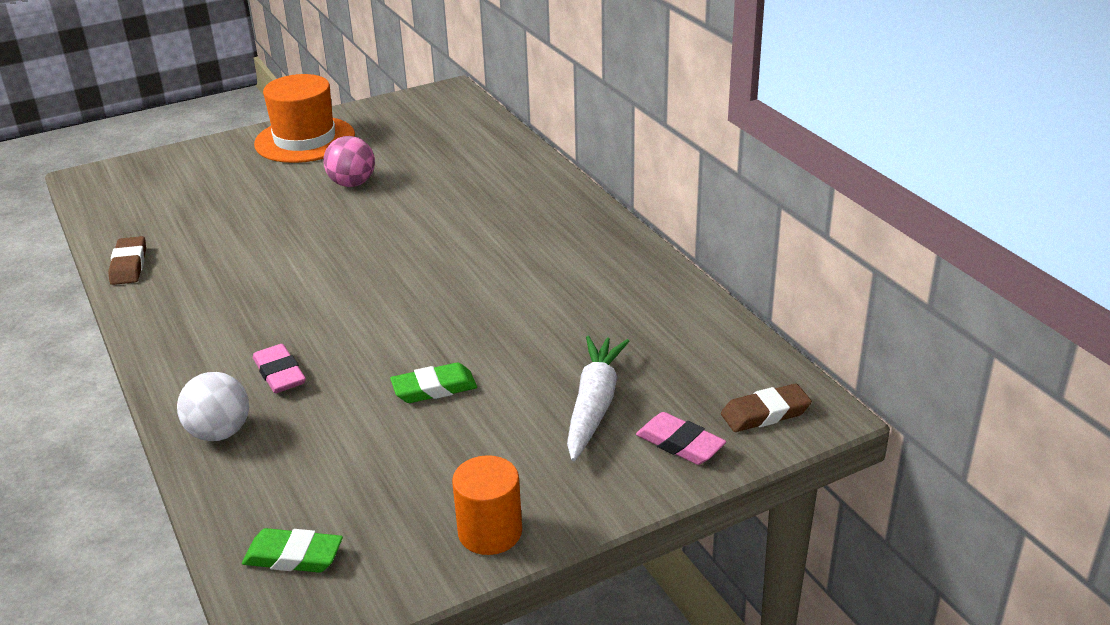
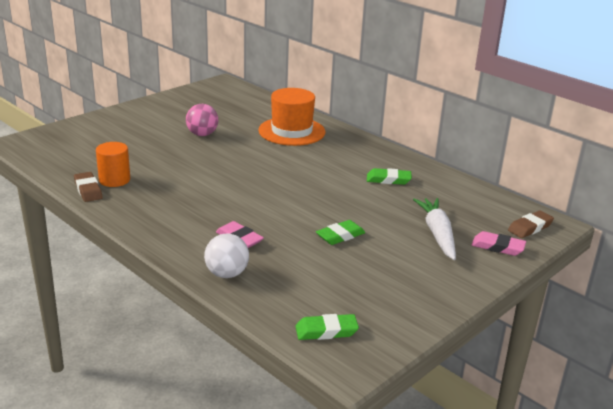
camera: 20 degrees left, 5 degrees down
orange hat [254,74,355,163] -> orange hat moved to [258,88,325,146]
orange cylinder [452,455,522,555] -> orange cylinder moved to [96,142,130,187]
none -> green eraser [367,168,412,185]

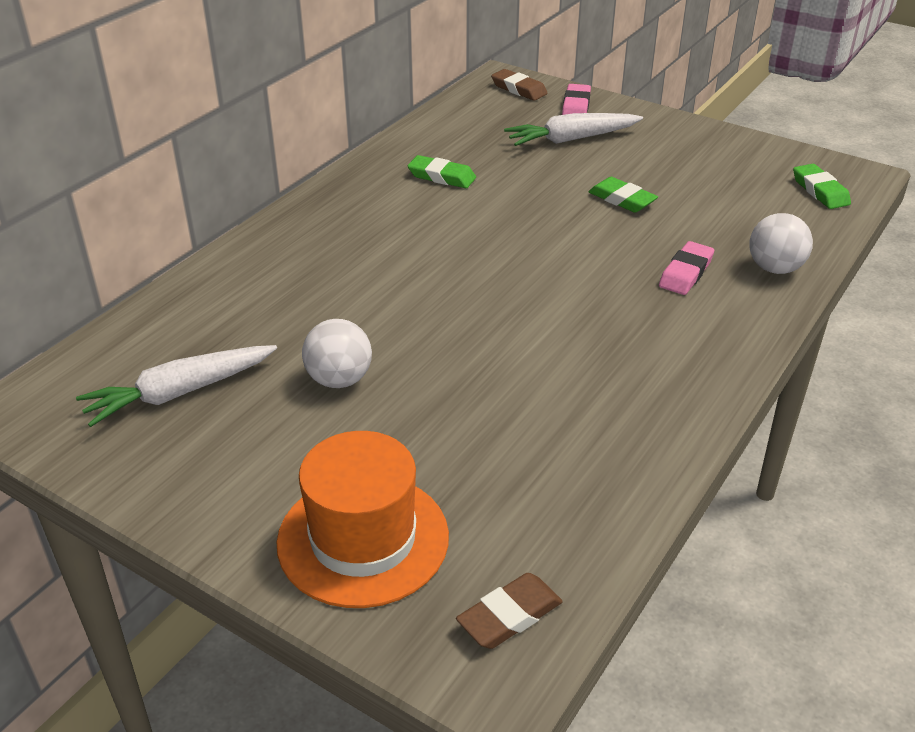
camera: 100 degrees left, 10 degrees up
brown eraser [74,172,103,202] -> brown eraser moved to [456,573,563,649]
orange cylinder [96,142,130,187] -> none
pink ball [186,104,218,136] -> white ball [302,319,372,388]
orange hat [258,88,325,146] -> orange hat moved to [276,431,449,608]
green eraser [367,168,412,185] -> green eraser turned 60 degrees counterclockwise [408,155,476,188]
none -> white carrot [76,345,277,427]

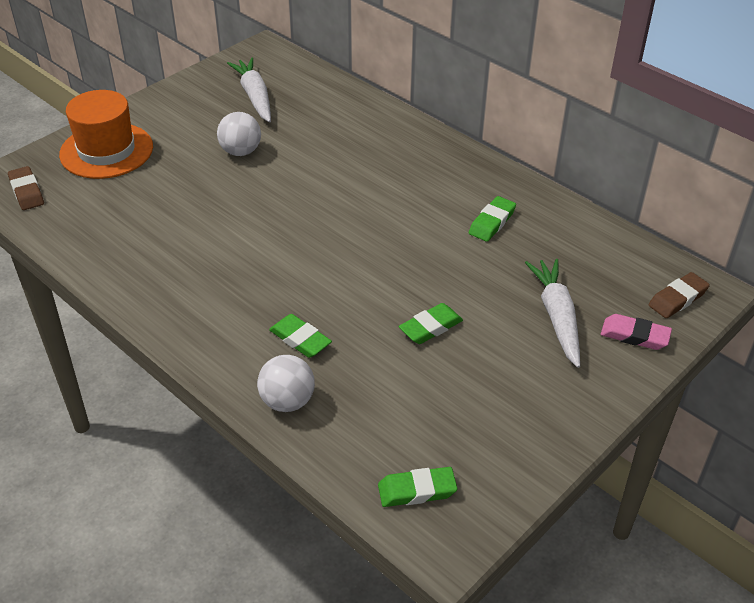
camera: 100 degrees right, 5 degrees up
pink eraser [659,241,714,295] -> green eraser [269,314,332,358]

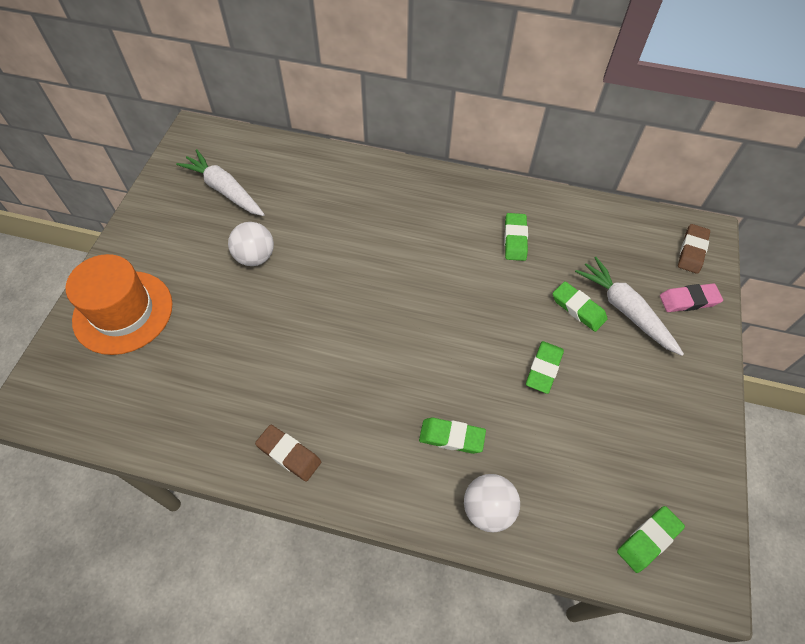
camera: 30 degrees left, 15 degrees up
brown eraser [8,166,44,210] -> brown eraser moved to [255,425,321,481]
none -> green eraser [552,281,608,332]

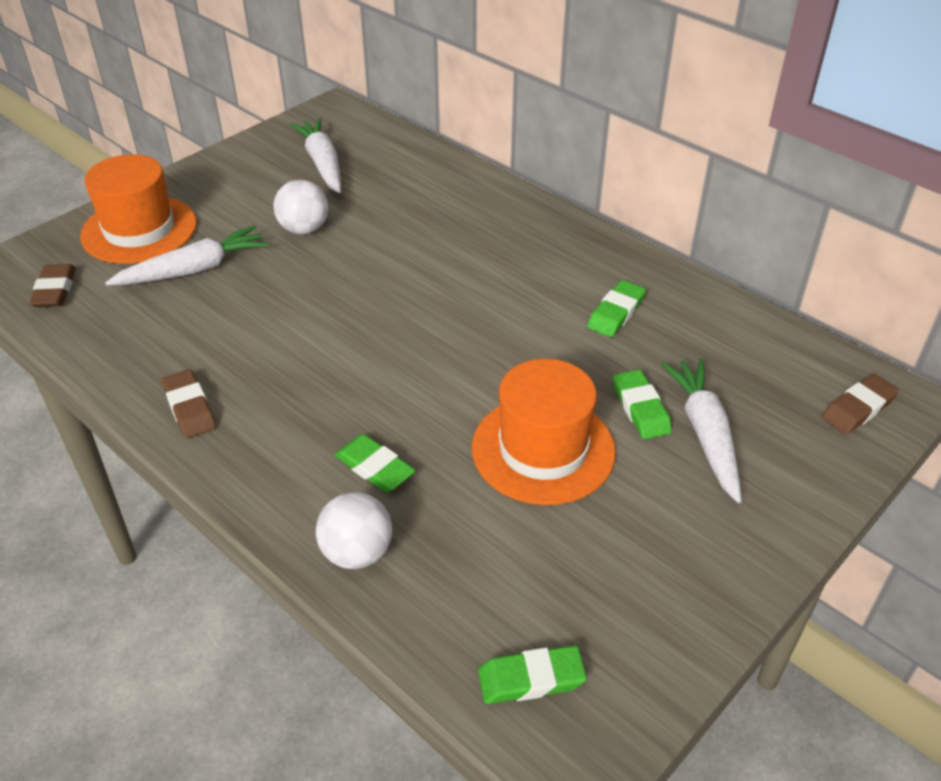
camera: 30 degrees right, 15 degrees down
green eraser [526,341,564,394] -> orange hat [472,359,616,505]
pink eraser [660,283,723,312] -> none
none -> brown eraser [29,264,76,307]
none -> white carrot [105,225,269,286]

